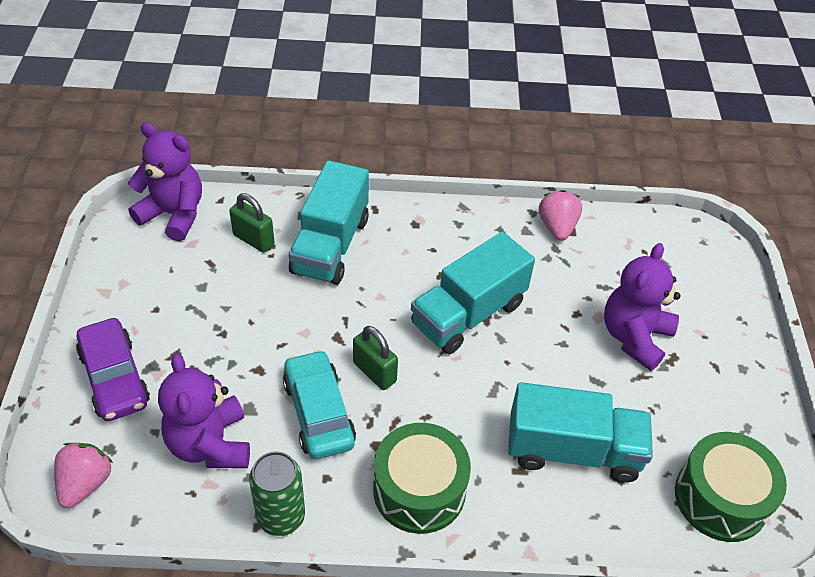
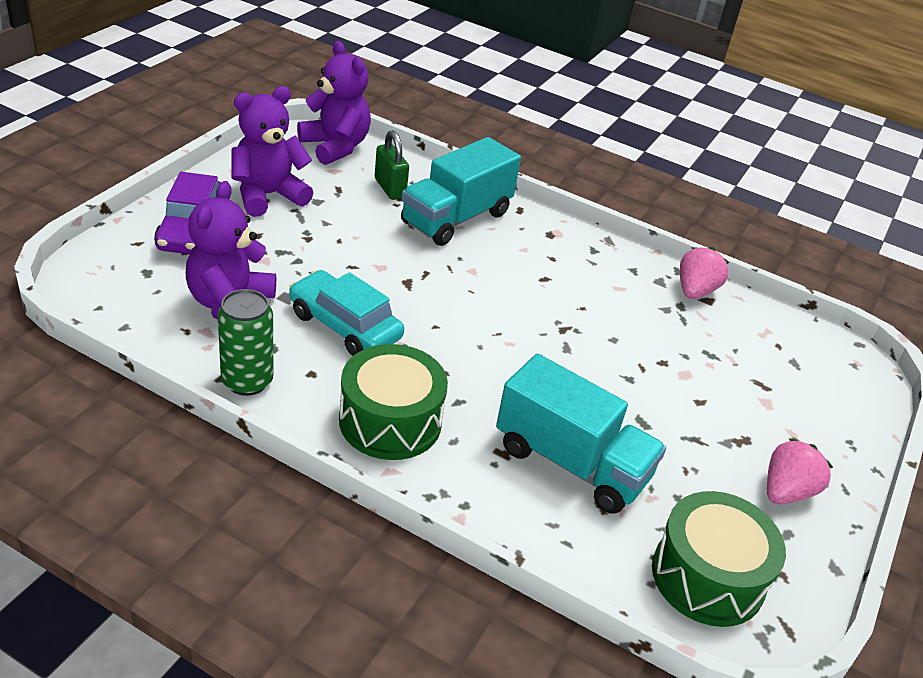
camera: 25 degrees right, 10 degrees down
pink strawberry [54,443,113,508] -> pink strawberry moved to [767,438,833,504]
turquoise car [283,350,356,459] -> turquoise car turned 60 degrees counterclockwise [289,270,404,356]
green padlock [353,326,398,390] -> none
turquoise truck [411,232,535,354] -> none
purple teddy bear [604,243,680,371] -> purple teddy bear moved to [231,86,313,217]

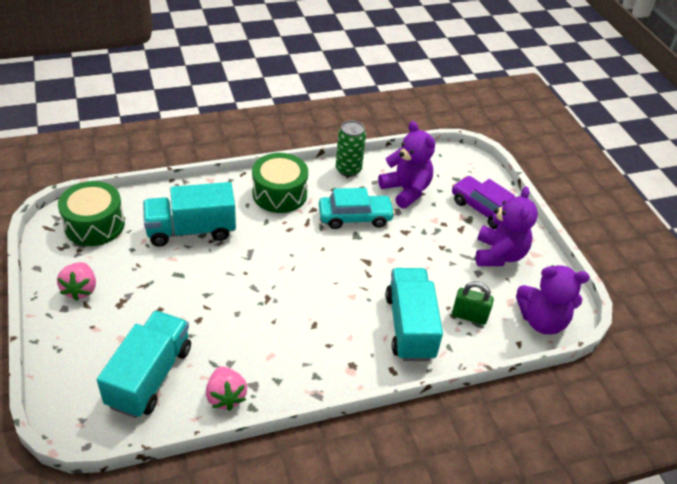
camera: 135 degrees right, 5 degrees up
none -> turquoise truck [97,311,191,418]

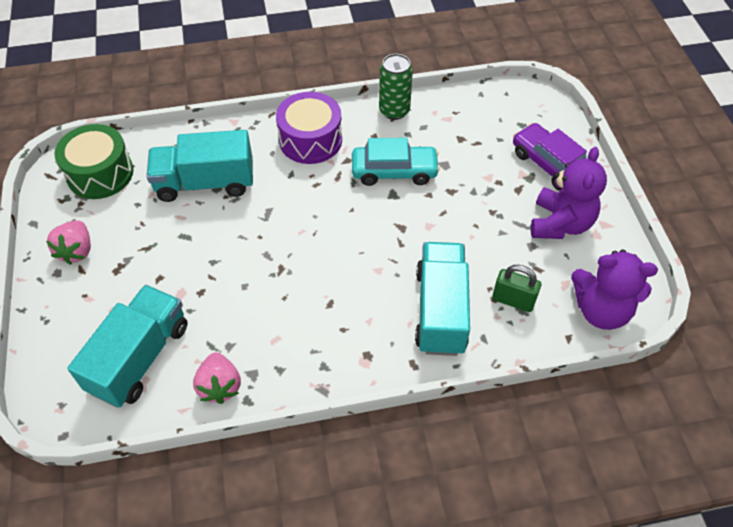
camera: 10 degrees right, 10 degrees up
green drum [252,153,308,213] -> purple drum [276,92,342,164]
purple teddy bear [378,121,435,209] -> none

